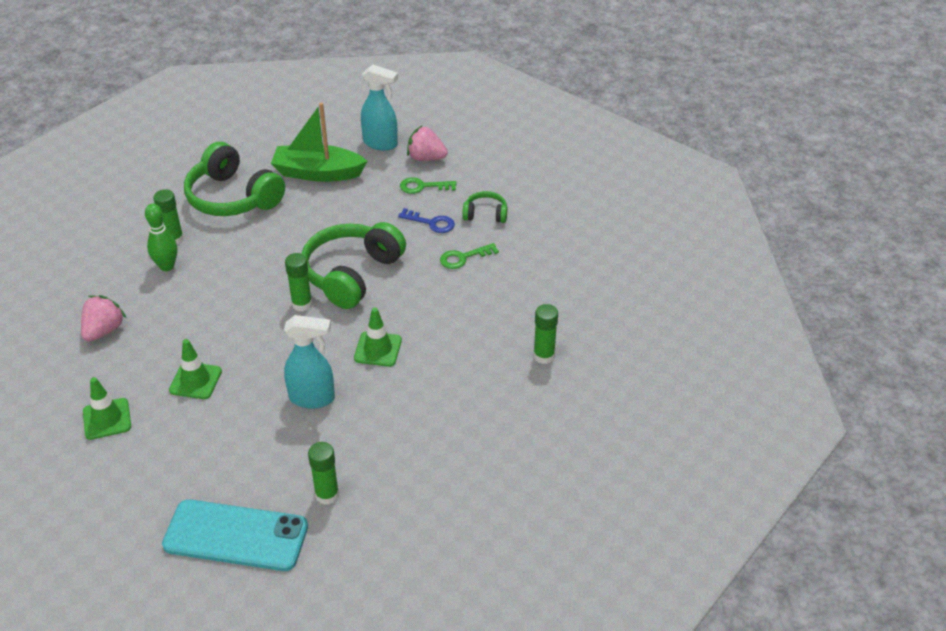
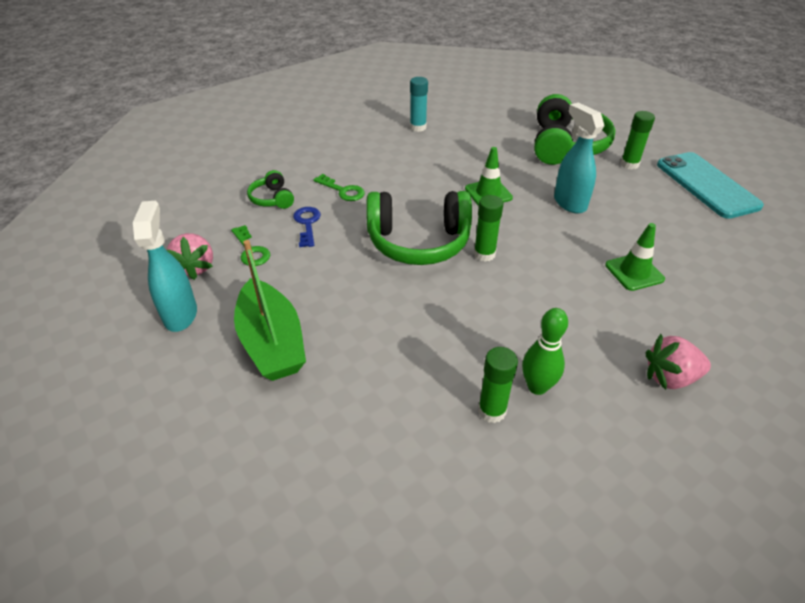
camera: 120 degrees left, 0 degrees up
green traffic cone [83,377,131,440] -> none
green headphones [184,142,285,216] -> green headphones moved to [534,94,615,165]
green glue stick [534,304,558,364] -> turquoise glue stick [410,77,428,132]

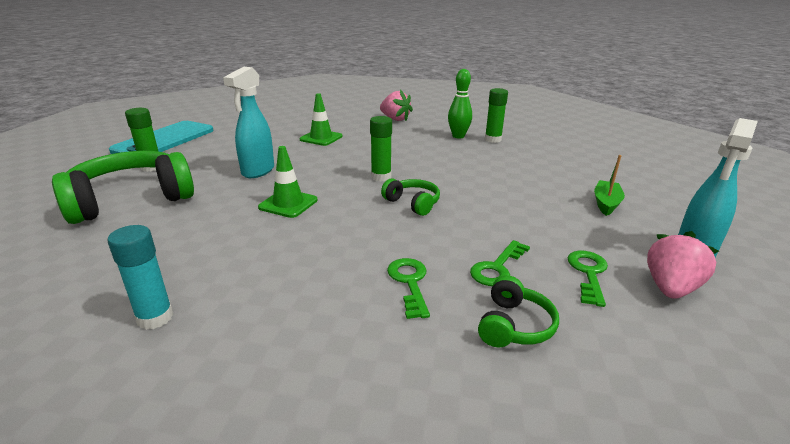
camera: 135 degrees left, 15 degrees down
green boat [234,240,306,381] -> green boat [594,155,625,216], size x0.52
blue key [293,207,321,247] -> green key [470,240,530,286]
green headphones [366,191,472,265] -> green headphones [381,179,440,216], size x0.48

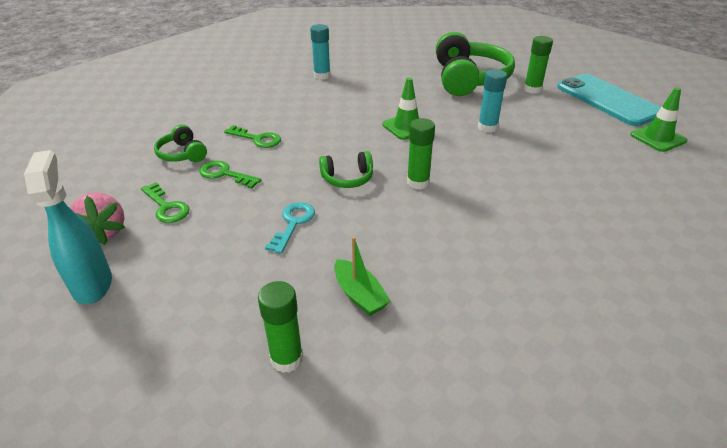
camera: 125 degrees right, 10 degrees up
turquoise spray bottle [223,67,274,178] -> turquoise glue stick [478,69,507,133]
green traffic cone [300,93,342,146] -> green traffic cone moved to [630,87,687,152]
pink strawberry [380,90,413,121] -> none
green bowling pin [448,69,472,139] -> none
green key [470,240,530,286] -> green key turned 45 degrees counterclockwise [199,161,261,189]
green glue stick [485,88,508,143] -> green glue stick moved to [258,281,303,373]
green boat [594,155,625,216] -> green boat moved to [334,237,391,316]
none -> turquoise key [265,202,315,254]

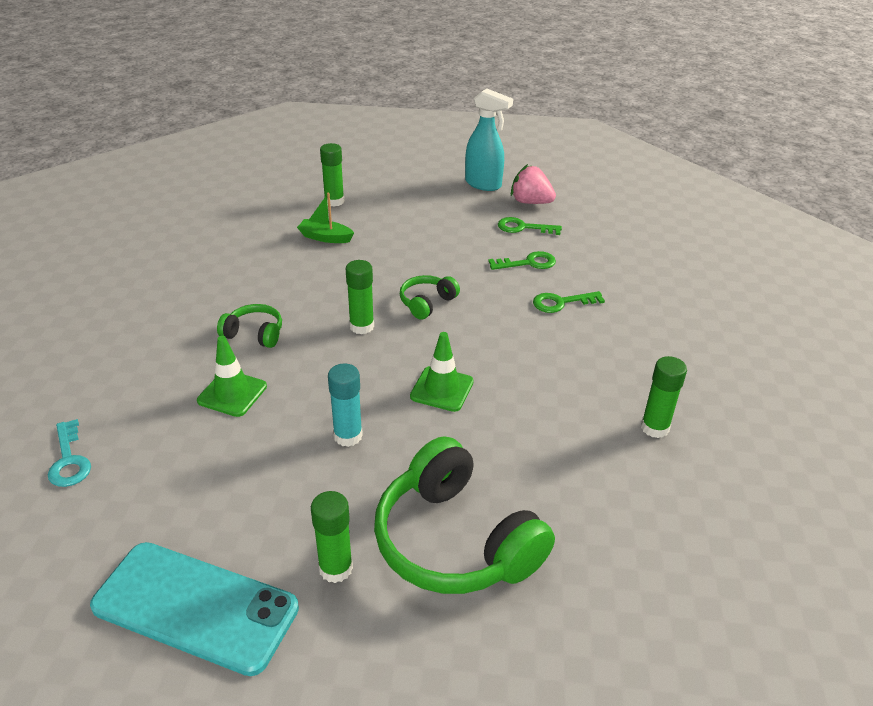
camera: 140 degrees right, 0 degrees up
green headphones [154,124,207,162] -> green headphones moved to [217,304,282,348]
turquoise key [265,202,315,254] -> turquoise key moved to [48,419,91,487]
turquoise glue stick [310,24,331,80] -> green glue stick [641,356,687,438]
green traffic cone [630,87,687,152] -> green traffic cone moved to [197,336,267,417]

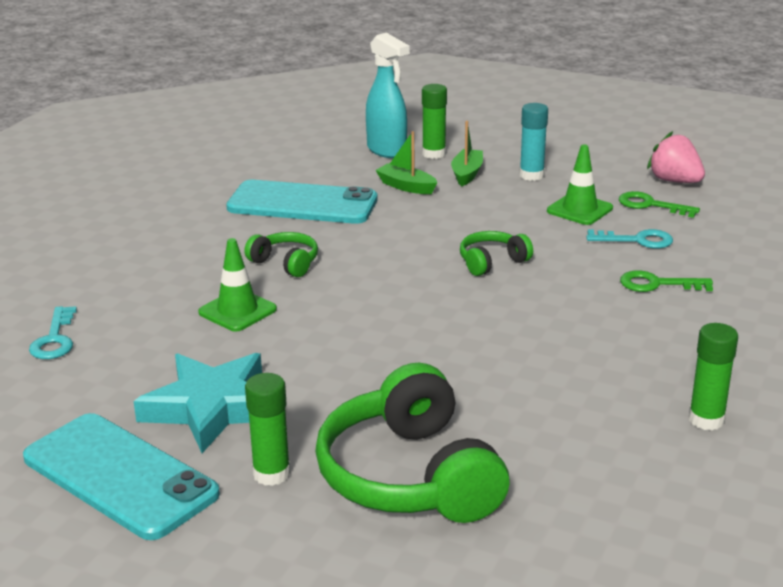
camera: 20 degrees right, 10 degrees down
turquoise glue stick [328,364,363,447] -> turquoise glue stick moved to [520,103,548,181]
green glue stick [345,260,374,334] -> none
green traffic cone [410,332,474,412] -> green traffic cone moved to [547,145,613,225]
turquoise spray bottle [465,88,513,191] -> turquoise spray bottle moved to [366,33,410,158]
green key [488,251,556,270] -> turquoise key [586,229,673,249]
none -> turquoise star [133,353,262,453]
none -> turquoise phone [226,180,377,224]
none -> green boat [451,121,483,187]

